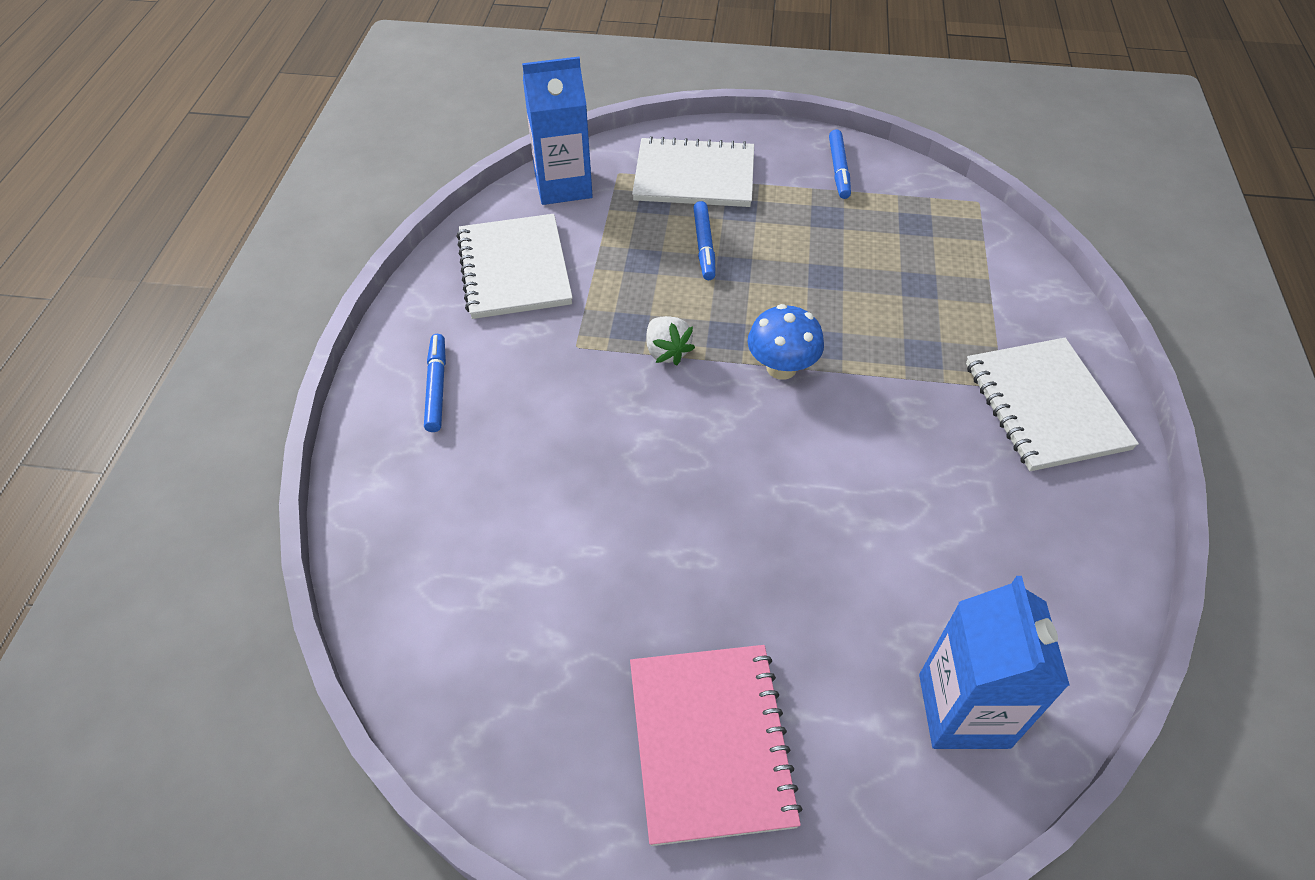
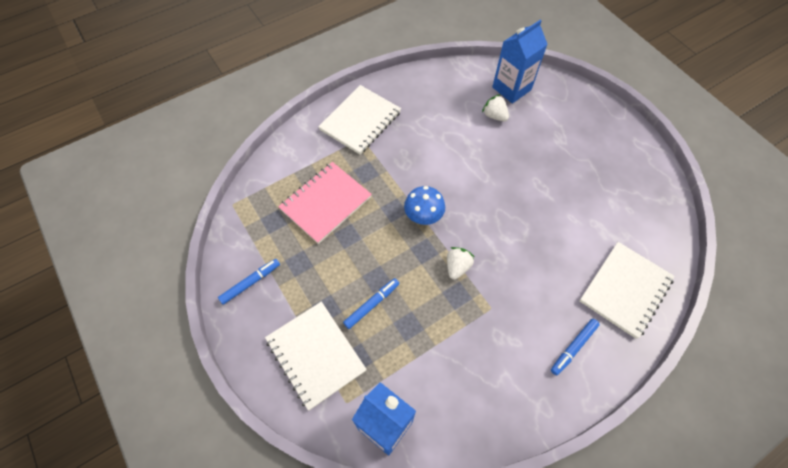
camera: 130 degrees left, 10 degrees up
white notebook [457,214,573,319] -> white notebook moved to [580,242,675,339]
pink notebook [630,645,802,846] -> pink notebook moved to [278,162,372,244]
none -> white strawberry [482,94,509,121]

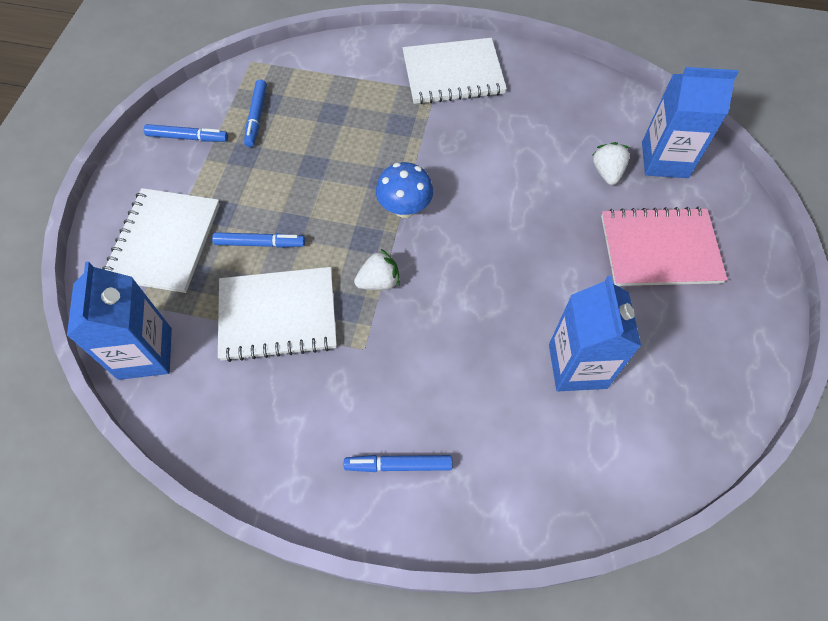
camera: 45 degrees right, 0 degrees up
pink notebook [278,162,372,244] -> pink notebook moved to [601,207,728,286]
white notebook [580,242,675,339] -> white notebook moved to [218,267,337,362]
none -> blue marker [244,79,267,147]
none -> blue carton [549,276,641,391]

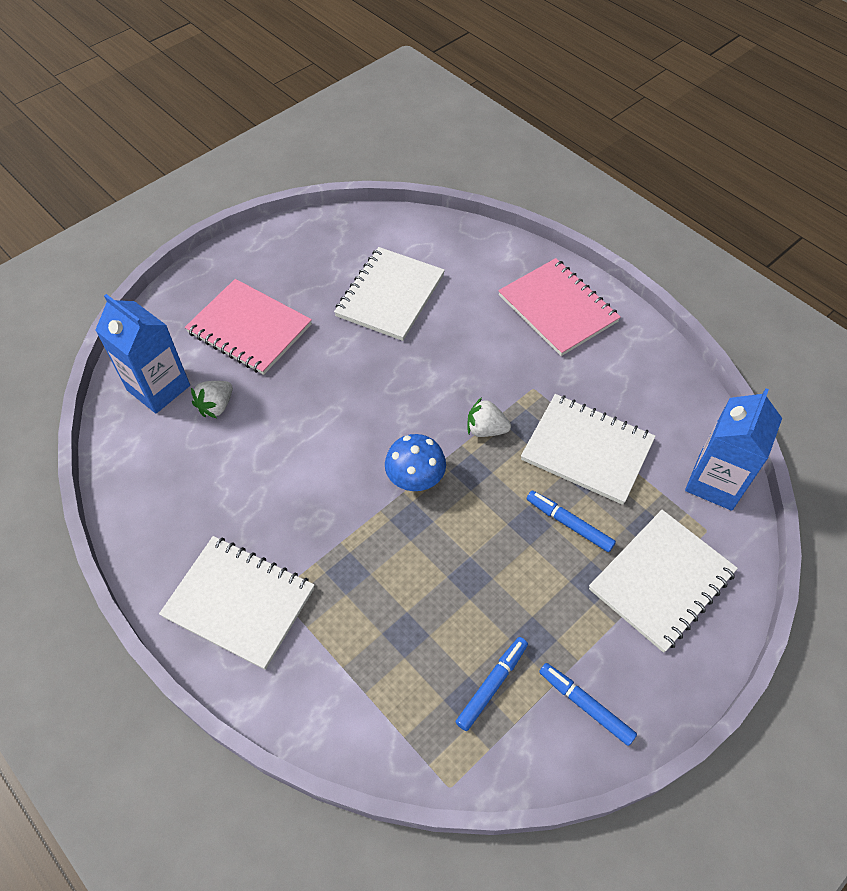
camera: 145 degrees left, 5 degrees down
blue marker [344,455,452,472] -> pink notebook [498,258,621,356]
blue carton [549,276,641,391] -> white notebook [334,247,445,341]

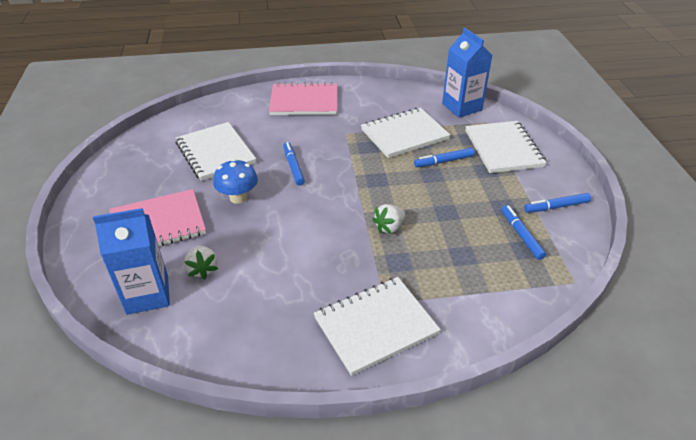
camera: 55 degrees left, 15 degrees down
blue mushroom [385,434,446,491] -> blue mushroom moved to [213,159,258,204]
white strawberry [468,397,511,437] -> white strawberry moved to [372,204,405,234]
none -> blue marker [283,142,305,186]

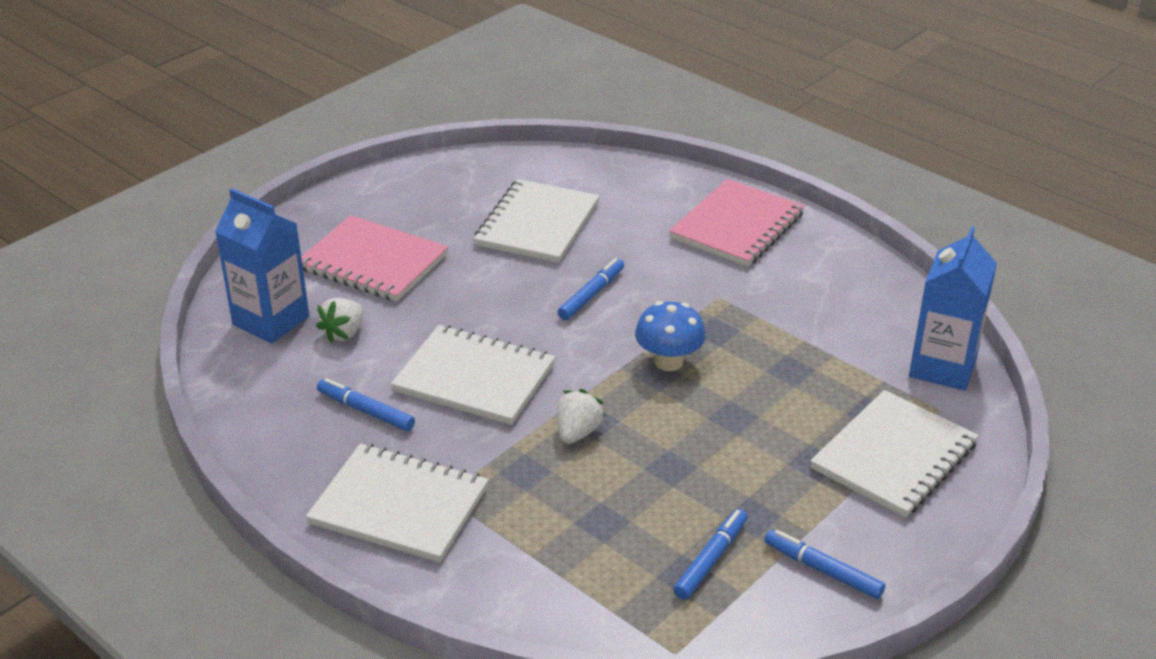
camera: 50 degrees right, 5 degrees down
blue mushroom [213,159,258,204] -> blue mushroom moved to [635,301,706,371]
pink notebook [269,82,337,115] -> pink notebook turned 75 degrees clockwise [669,179,805,267]
white notebook [361,108,450,158] -> white notebook moved to [391,325,555,425]
white strawberry [372,204,405,234] -> white strawberry turned 105 degrees clockwise [557,389,605,444]
blue marker [414,148,475,167] -> blue marker moved to [317,378,415,431]

